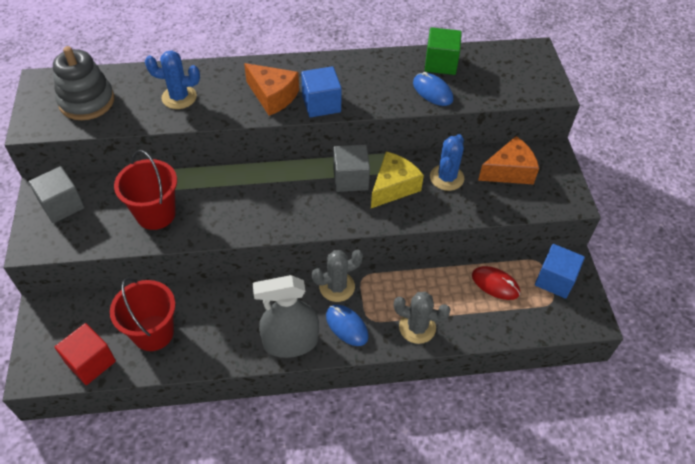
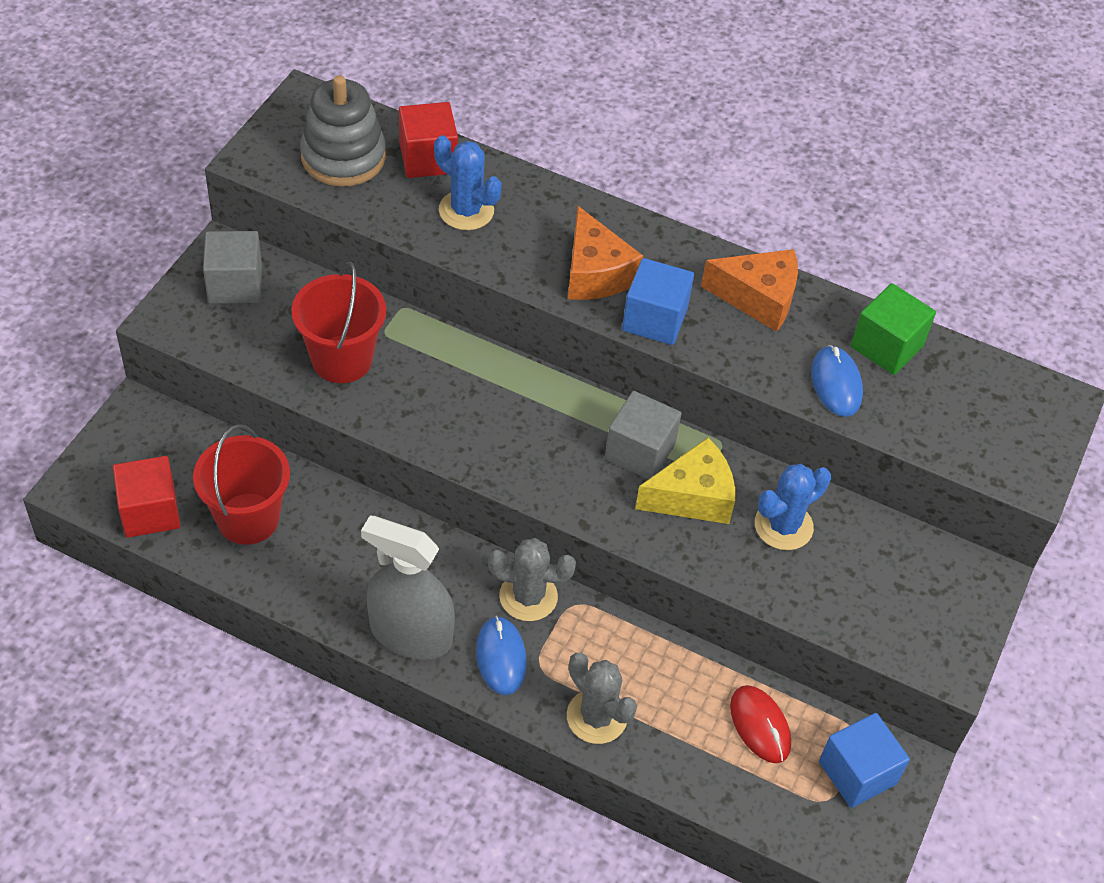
camera: 30 degrees right, 0 degrees up
orange cheese [478,136,539,185] -> orange cheese moved to [701,249,798,332]
none -> red cube [399,102,458,178]

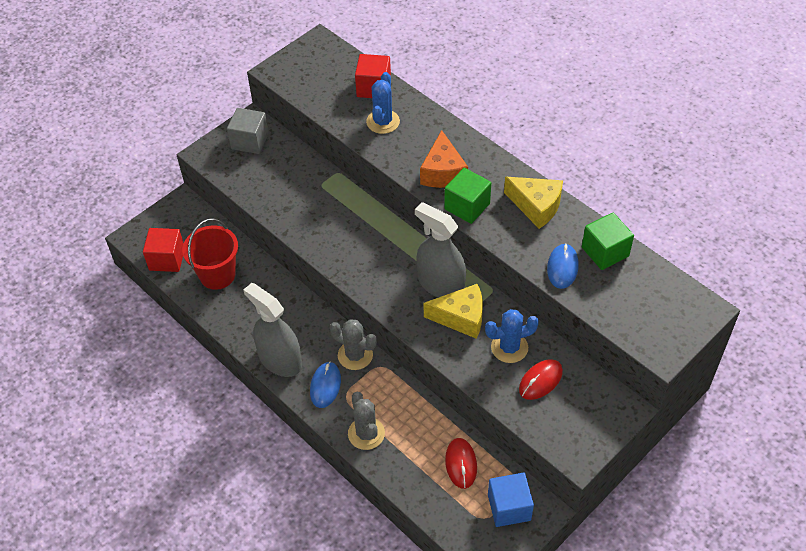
camera: 25 degrees right, 0 degrees up
red bucket [291,262,386,383] -> none
grey stacking toy [300,75,386,186] -> none
blue cactus [434,135,502,230] -> blue cactus turned 45 degrees clockwise [366,72,400,134]
grey cube [605,391,682,479] -> grey spray bottle [415,202,466,298]
blue cube [622,258,694,345] -> green cube [444,168,491,224]
orange cheese [701,249,798,332] -> yellow cheese [504,177,563,229]
none -> red mouse [519,359,563,400]

